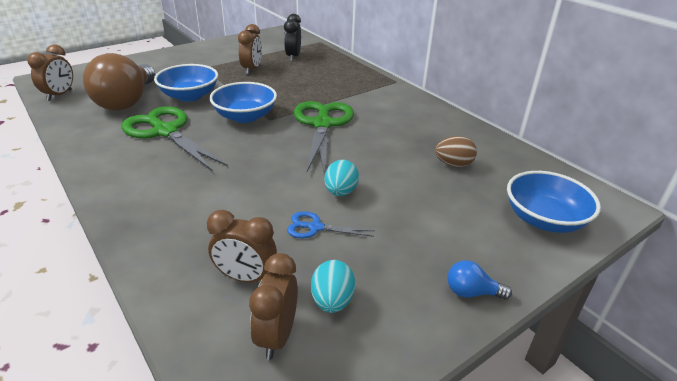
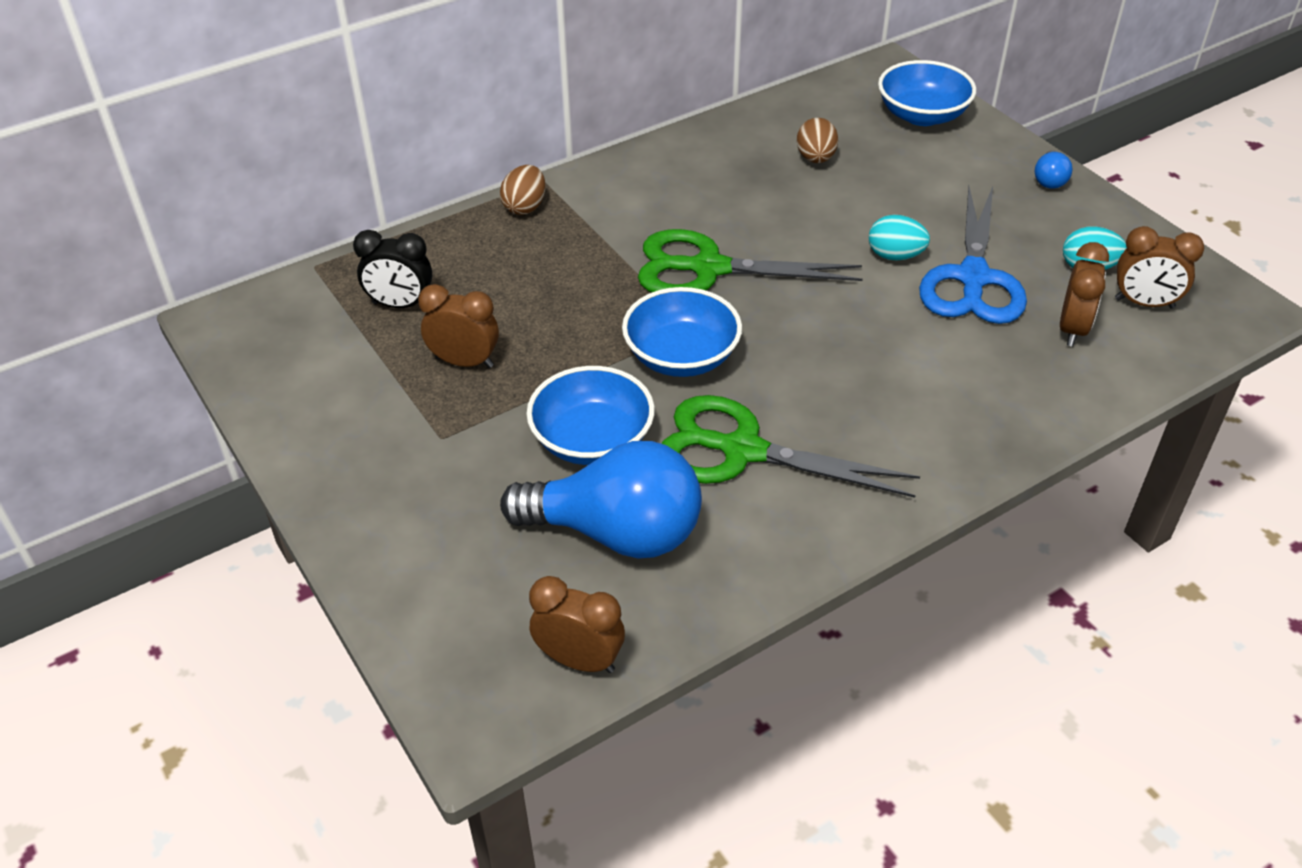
camera: 85 degrees left, 10 degrees up
brown light bulb [83,53,155,111] -> blue light bulb [500,441,702,559]
green scissors [121,106,228,171] -> green scissors turned 60 degrees clockwise [661,395,920,498]
blue scissors [287,211,375,238] -> blue scissors [919,186,1027,324], size x2.10
none -> brown egg [500,165,546,215]

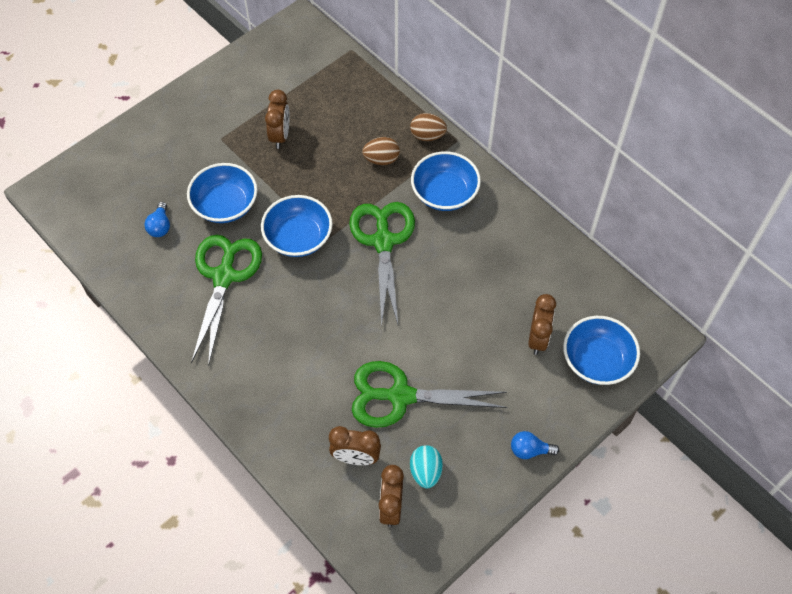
camera: 80 degrees right, 15 degrees up
black clock [353,230,432,308] -> none
blue light bulb [500,441,702,559] -> blue light bulb [144,202,170,237], size x0.41
brown clock [529,576,625,673] -> brown clock moved to [528,294,556,355]
brown egg [797,118,838,163] -> brown egg moved to [362,137,400,165]
turquoise egg [869,215,930,261] -> none
blue scissors [919,186,1027,324] -> green scissors [352,361,507,428]
none -> blue bowl [411,151,481,211]

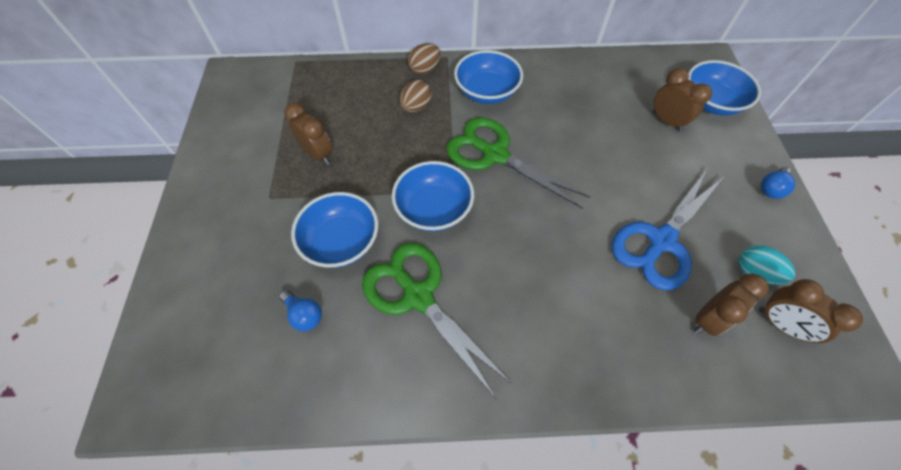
camera: 50 degrees left, 0 degrees up
green scissors [352,361,507,428] -> blue scissors [612,169,724,290]

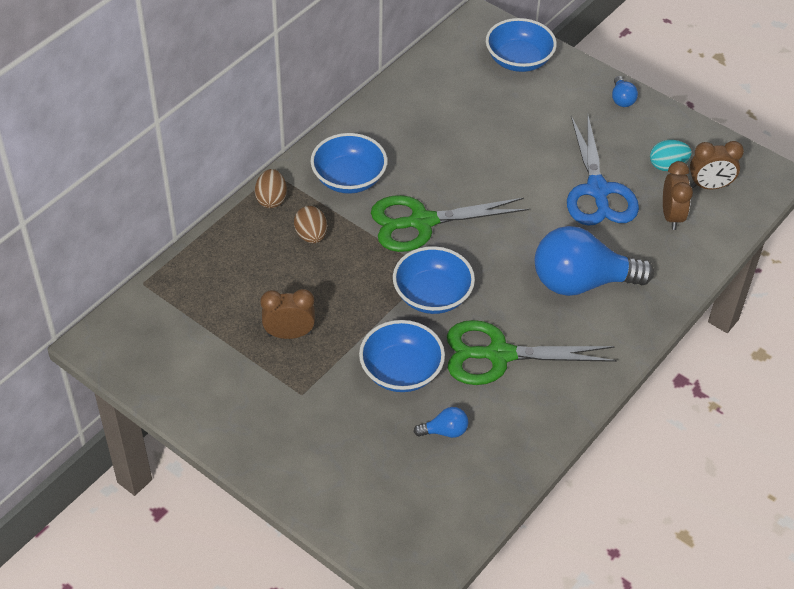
camera: 50 degrees left, 10 degrees down
brown clock [653,68,712,132] -> none
none -> blue light bulb [535,226,654,296]

